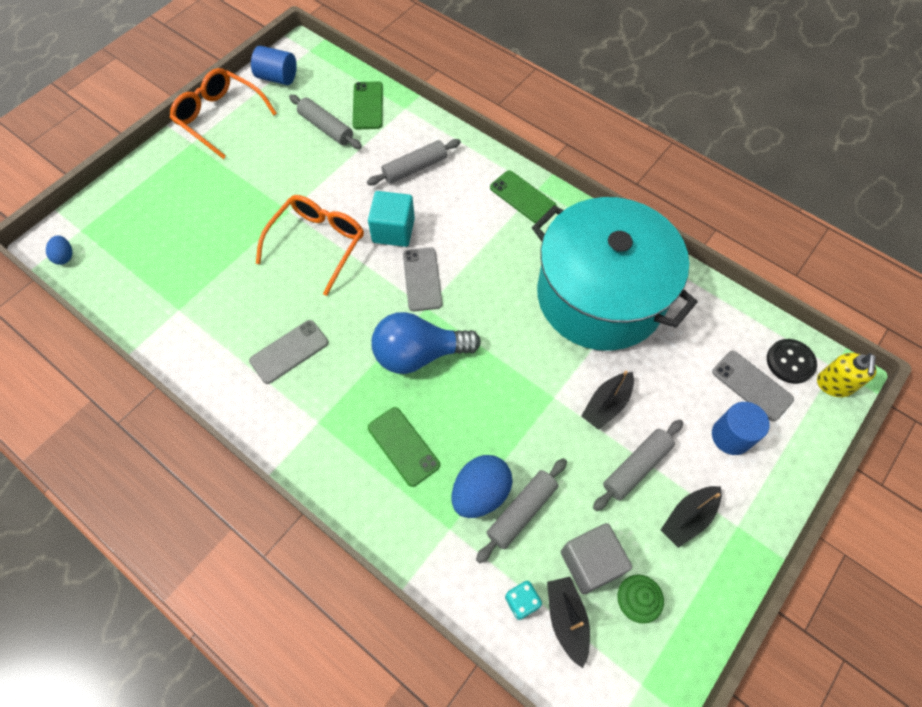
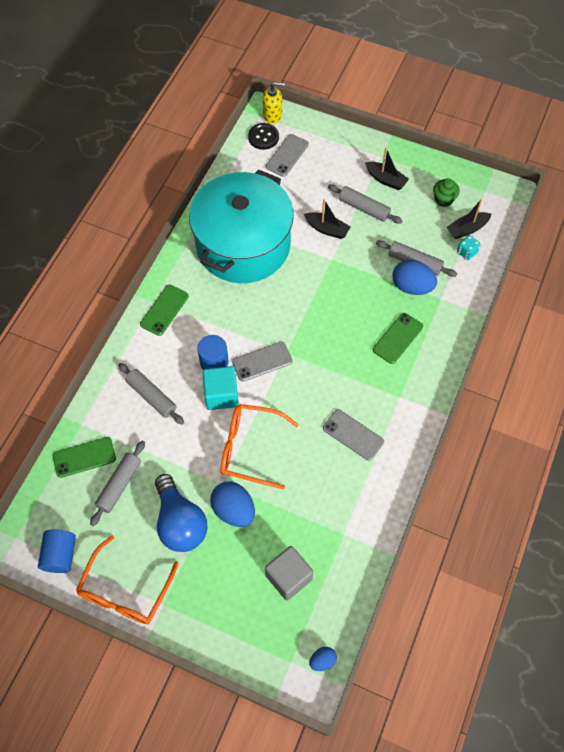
camera: 105 degrees left, 0 degrees up
blue light bulb [371,312,481,374] -> blue light bulb moved to [155,474,207,552]
grey cube [561,523,632,594] -> grey cube moved to [265,546,313,601]
blue cylinder [712,402,770,455] -> blue cylinder moved to [197,335,228,370]
none -> blue egg [210,481,255,527]

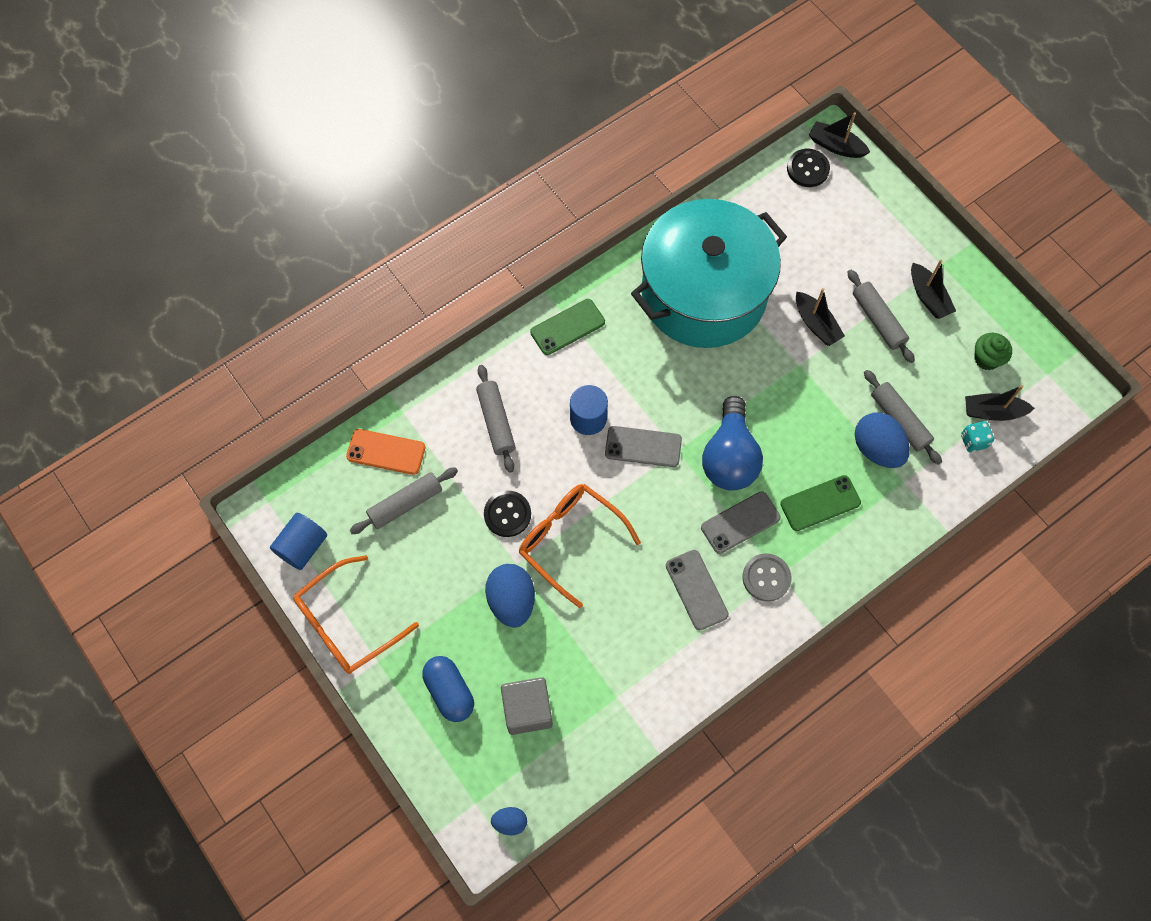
camera: 30 degrees right, 5 degrees up
green phone [53,437,116,478] -> orange phone [346,429,425,475]
blue light bulb [155,474,207,552] -> blue light bulb moved to [702,396,763,491]
turquoise cube [202,366,239,410] -> none
yellow soap dispenser [263,82,285,124] -> black boat [809,112,870,158]
grey phone [266,134,309,177] -> grey phone moved to [701,491,781,554]
none -> blue capsule [422,656,474,722]
none -> black button [484,491,531,537]
none -> grey button [742,553,791,602]

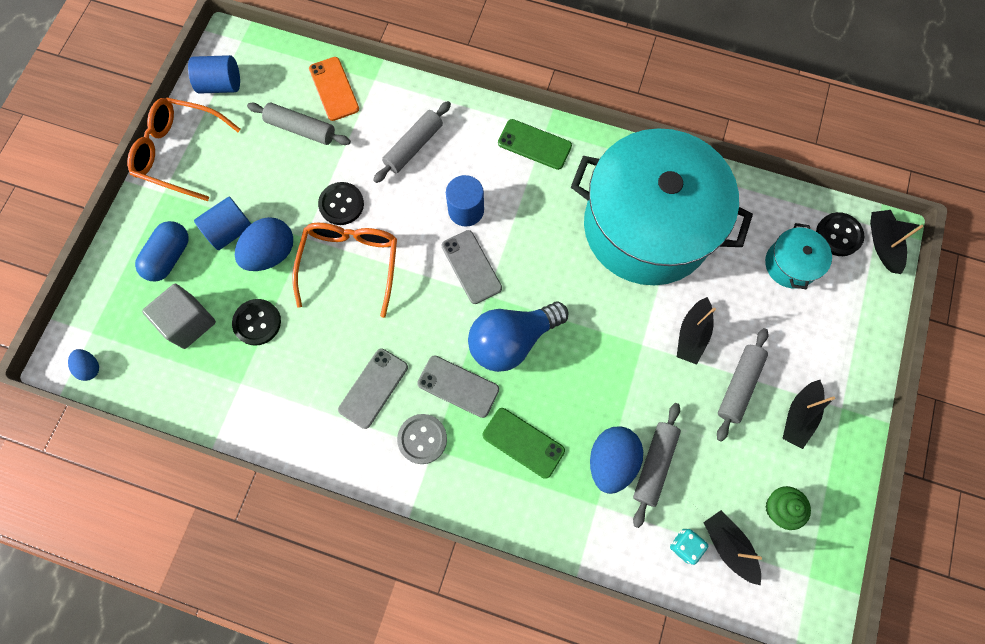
camera: 55 degrees right, 5 degrees up
none -> blue cylinder [194,197,251,250]
none -> black button [232,299,281,346]
none -> turquoise pot [765,223,832,289]

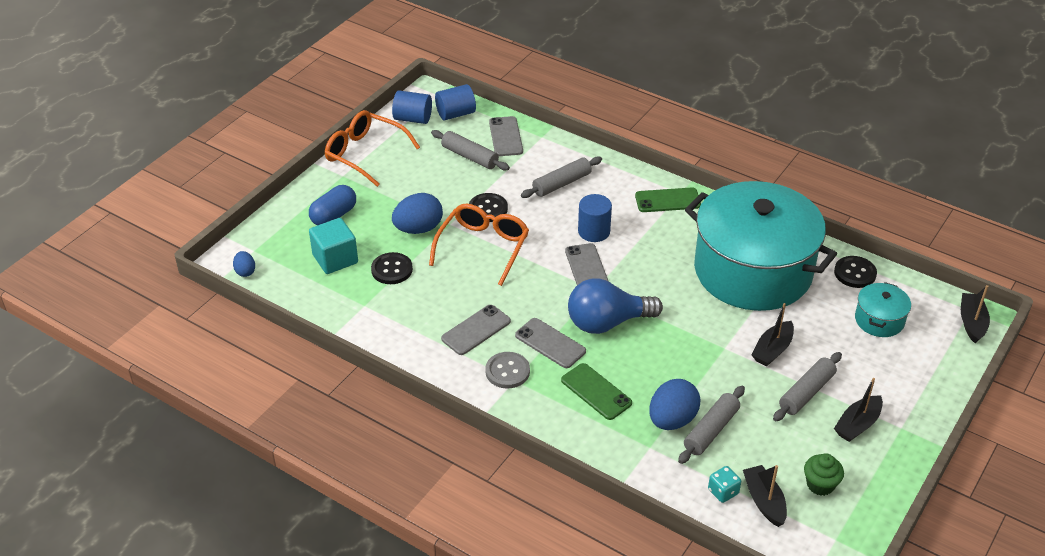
camera: 15 degrees right, 30 degrees down
grey cube [142,284,216,349] -> turquoise cube [309,218,358,274]
blue cylinder [194,197,251,250] -> blue cylinder moved to [435,84,476,120]
orange phone [309,57,359,121] -> grey phone [489,116,523,156]
green phone [498,119,572,170] -> green phone turned 45 degrees counterclockwise [635,187,701,212]
black button [816,212,864,256] -> black button moved to [834,256,877,288]

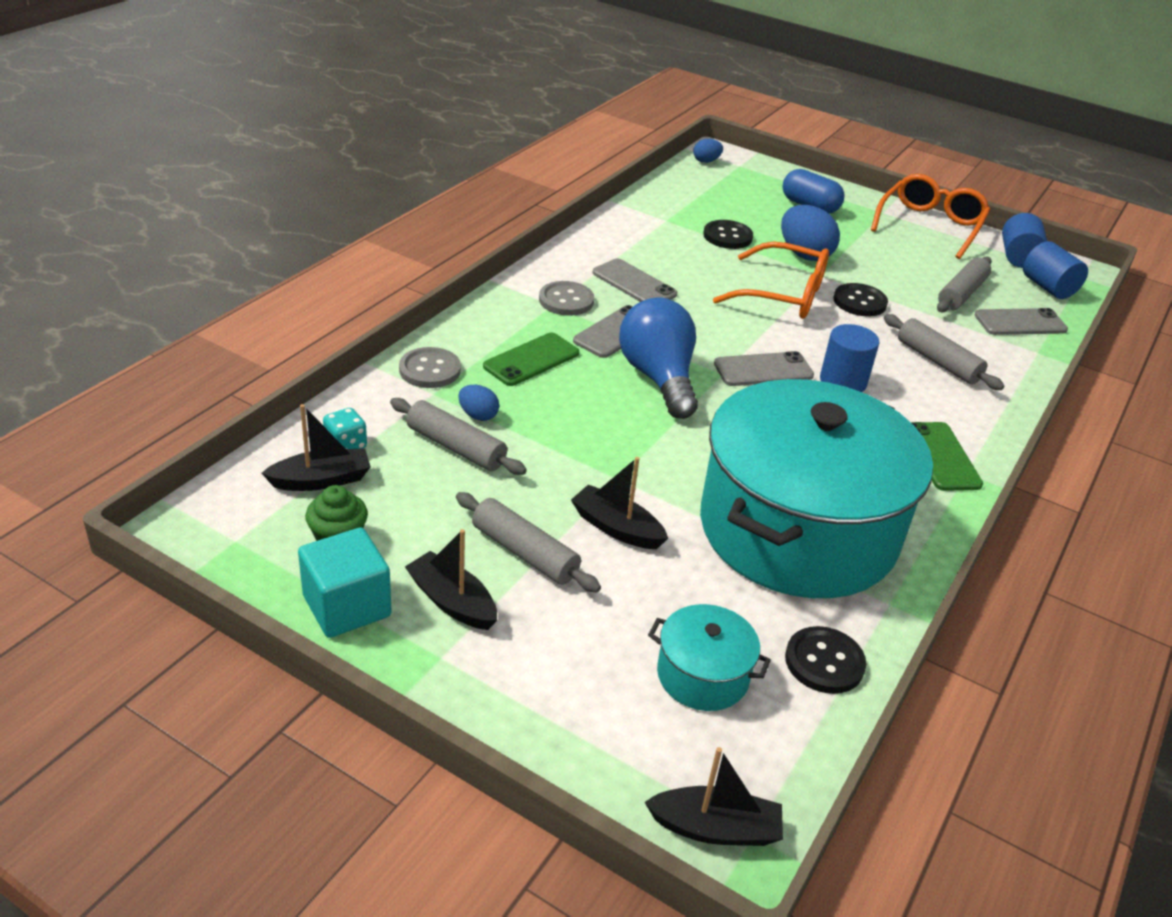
camera: 85 degrees right, 5 degrees down
turquoise cube [309,218,358,274] -> turquoise cube moved to [298,527,392,638]
blue egg [649,379,700,430] -> blue egg [458,385,499,421], size x0.53
none -> grey button [399,347,461,388]

